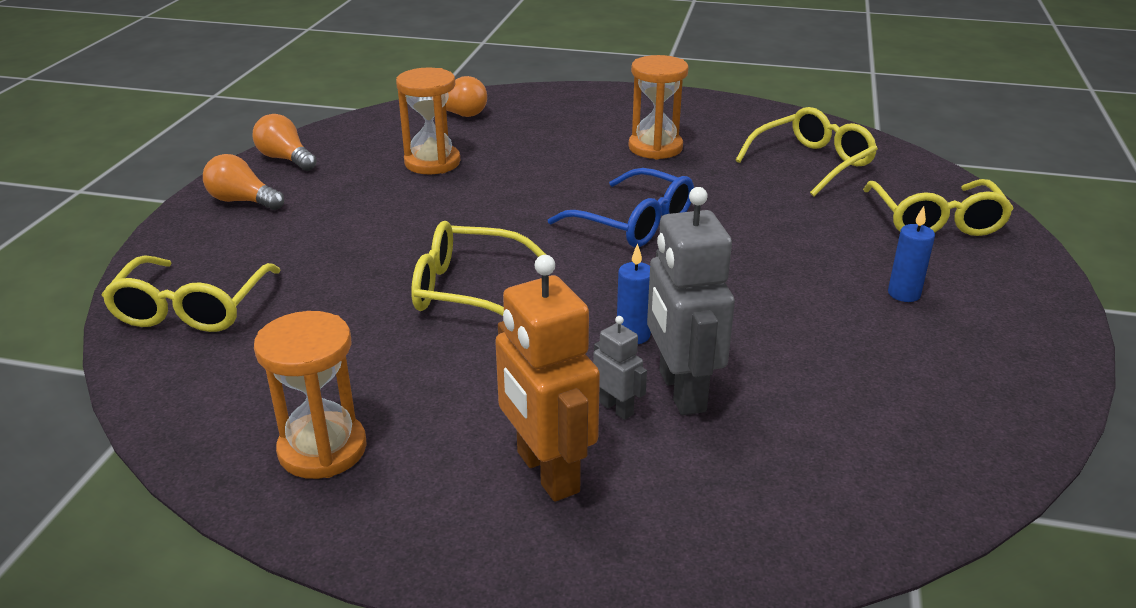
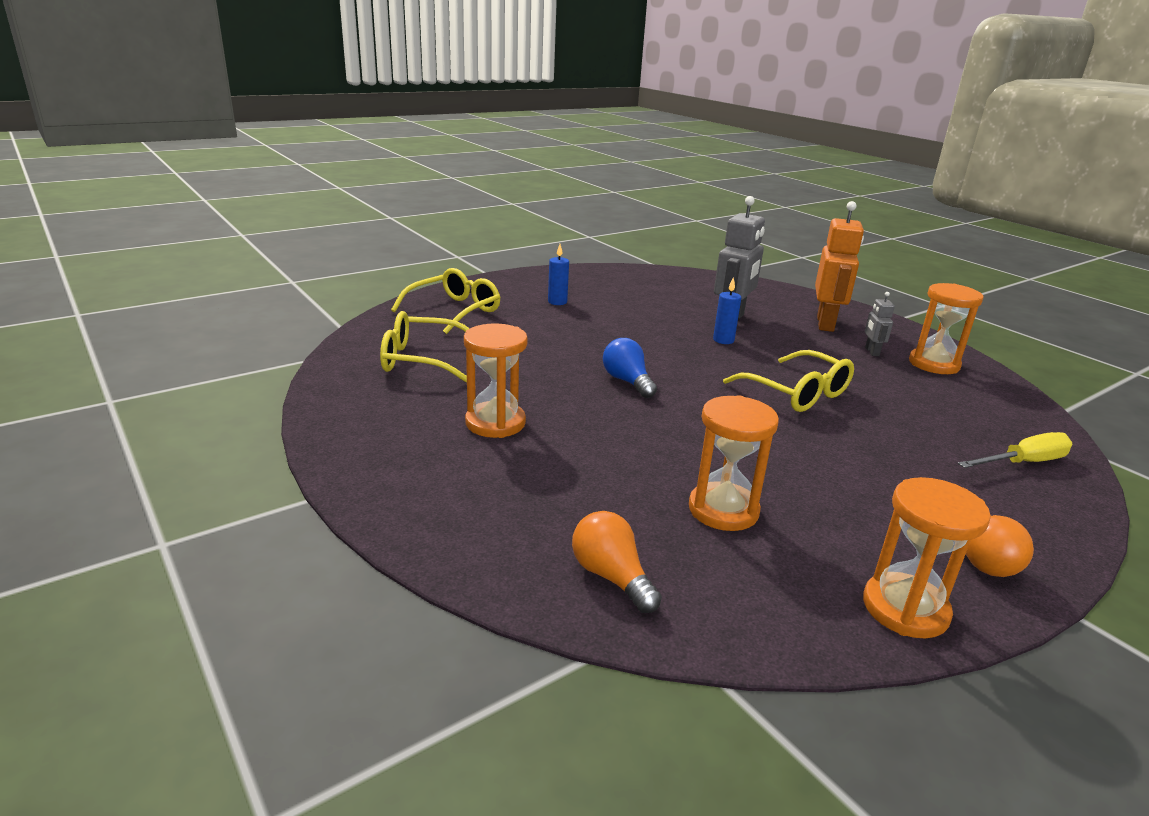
camera: 140 degrees left, 5 degrees down
yellow glasses [102,256,281,332] -> yellow screwdriver [958,432,1073,468]
orange light bulb [253,114,317,171] -> orange hourglass [863,477,991,638]
blue glasses [548,168,694,247] -> blue light bulb [603,338,657,398]
grey robot [593,316,647,420] -> grey robot moved to [865,292,895,356]

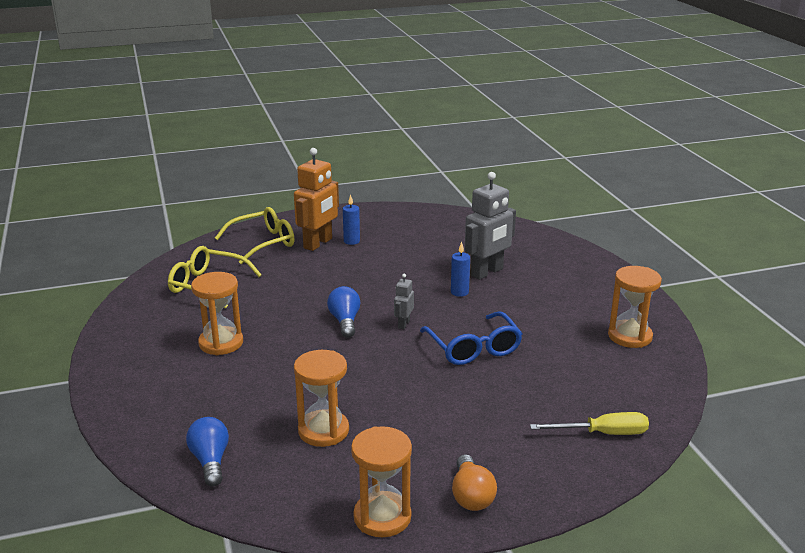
camera: 20 degrees right, 0 degrees up
orange light bulb [572,511,662,613] -> blue light bulb [186,417,229,487]
yellow glasses [723,350,854,412] -> blue glasses [420,311,522,365]
orange robot [815,201,864,332] -> orange robot moved to [294,148,339,251]
grey robot [865,292,895,356] -> grey robot moved to [394,274,414,329]

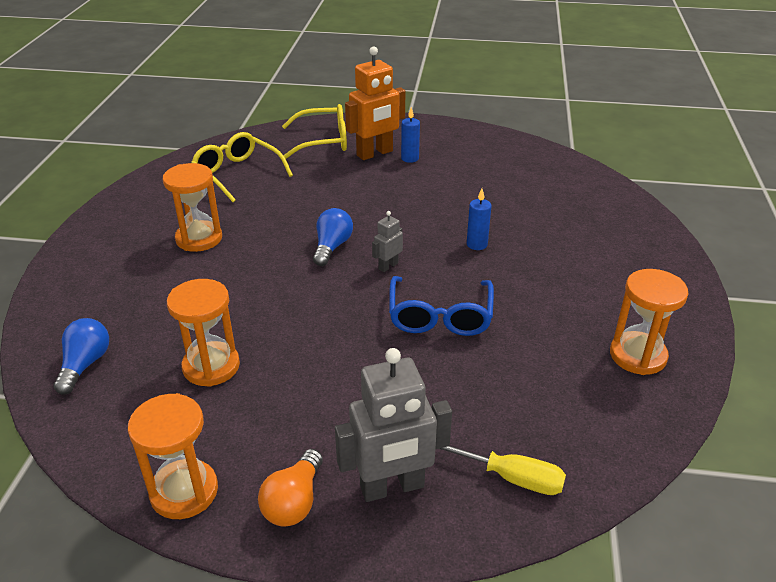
camera: 25 degrees right, 10 degrees up
grey robot [465,172,516,280] -> grey robot moved to [335,348,452,502]

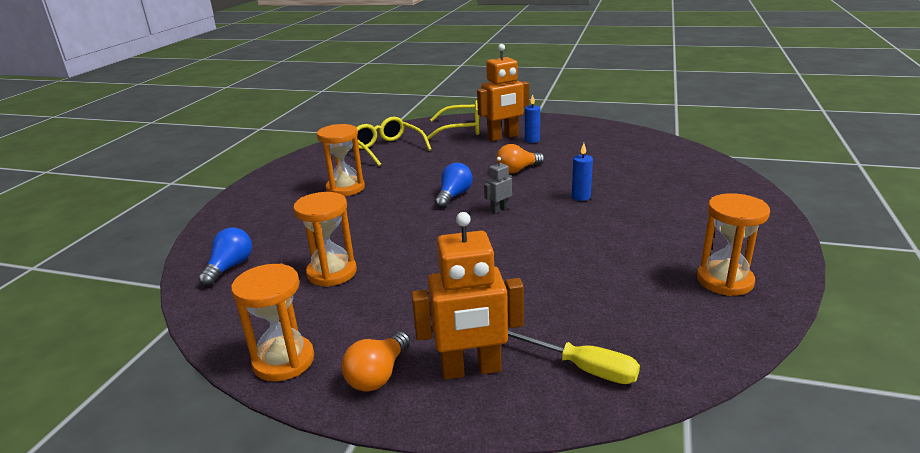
camera: 10 degrees right, 10 degrees down
grey robot [335,348,452,502] -> orange robot [411,212,524,380]
blue glasses [389,276,494,336] -> none
none -> orange light bulb [496,144,544,174]

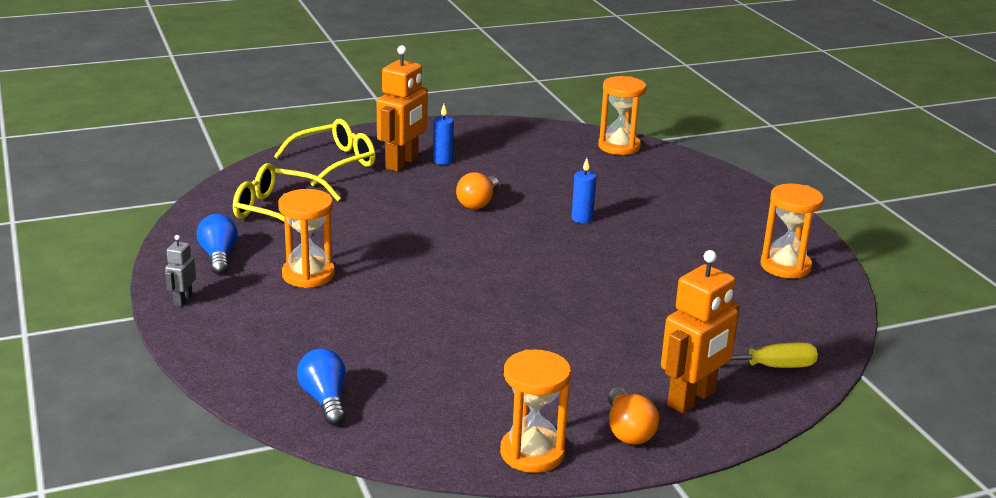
camera: 40 degrees left, 0 degrees up
orange hourglass [293,192,357,287] -> orange hourglass moved to [598,76,646,155]
blue light bulb [435,163,473,208] -> blue light bulb moved to [197,214,238,275]
grey robot [484,157,512,214] -> grey robot moved to [165,235,196,307]

